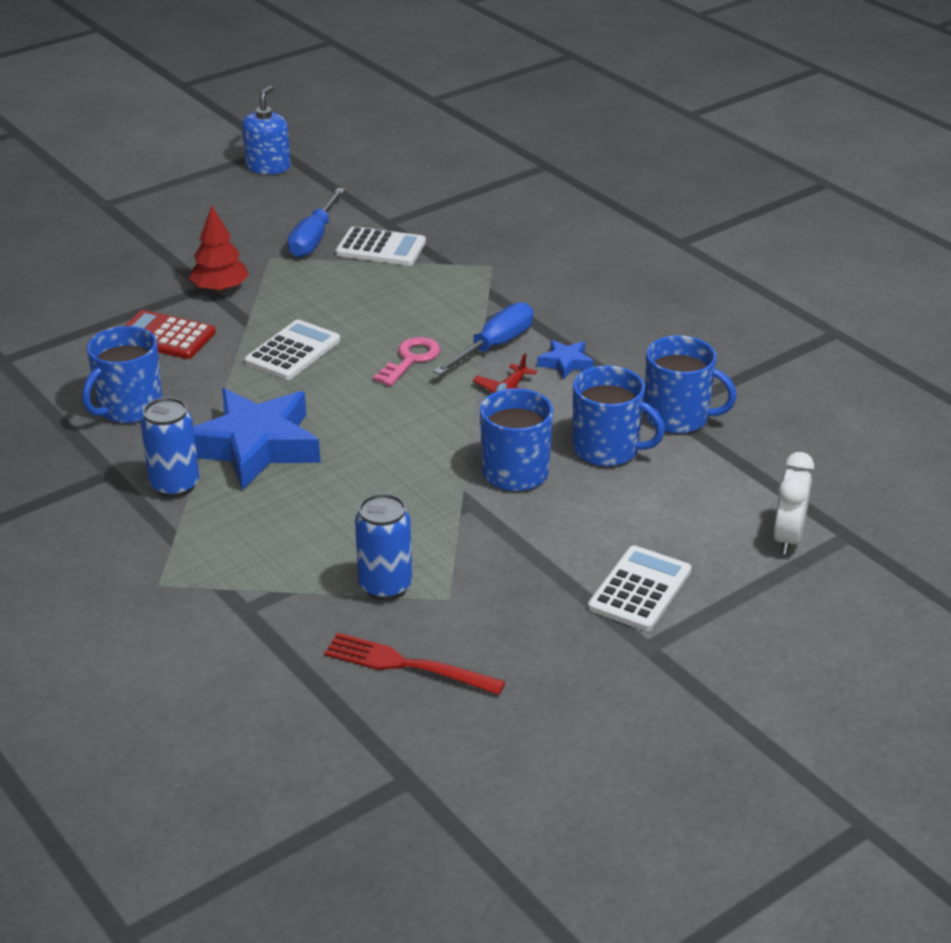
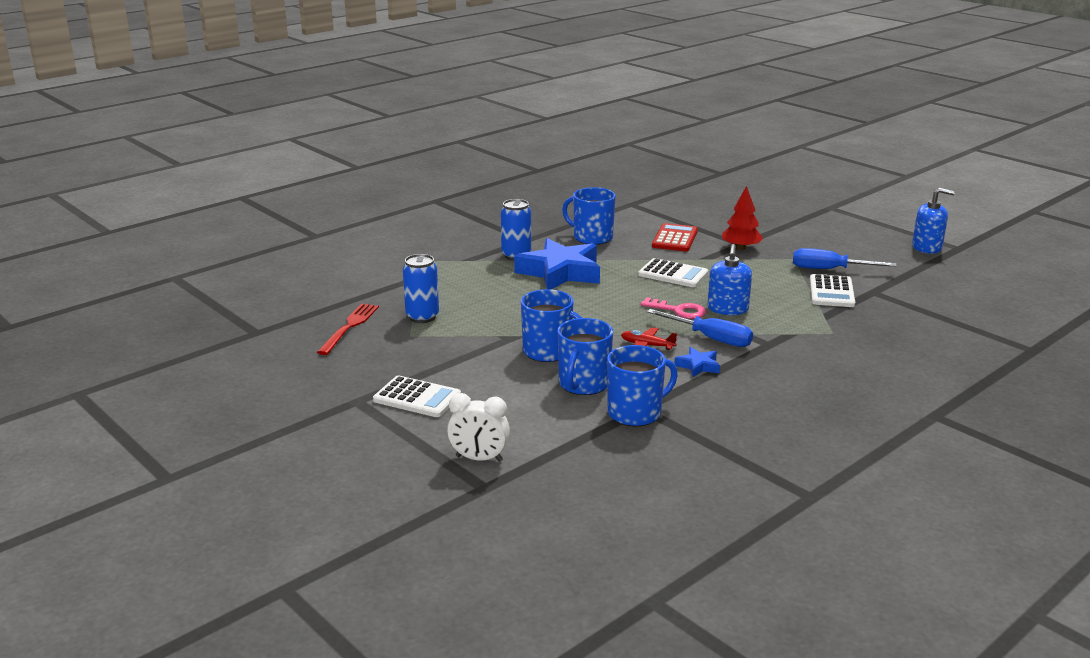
camera: 85 degrees right, 10 degrees down
blue mug [644,335,737,434] -> blue mug turned 135 degrees counterclockwise [607,345,678,426]
none -> blue soap dispenser [707,244,752,315]

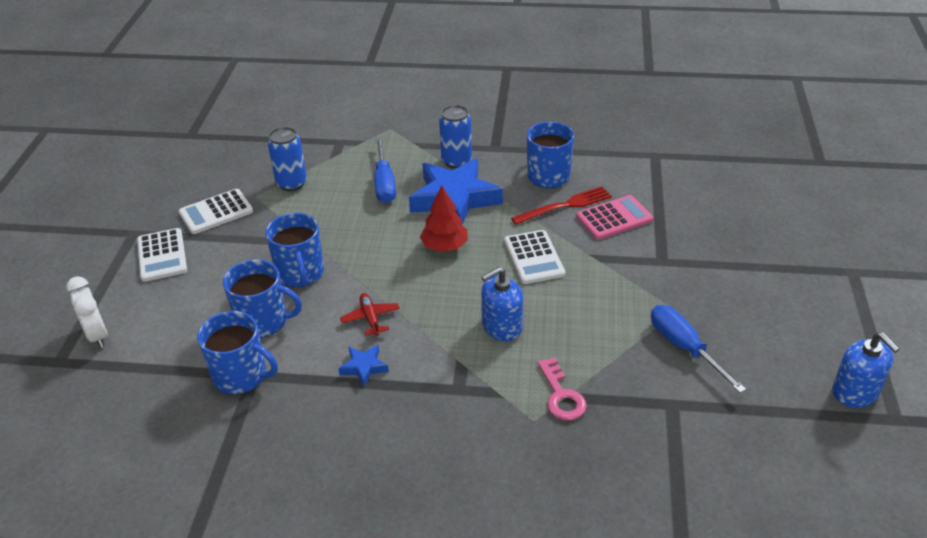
camera: 50 degrees right, 15 degrees up
red fork [317,303,379,355] -> red fork moved to [511,186,612,225]
blue mug [558,318,613,395] -> blue mug turned 150 degrees counterclockwise [223,259,302,338]
pink key [641,297,706,319] -> pink key moved to [538,358,587,420]
blue screwdriver [647,309,753,347] -> blue screwdriver moved to [374,138,396,203]
red calculator [652,223,698,251] -> pink calculator [576,195,653,240]
red tree [722,186,763,250] -> red tree moved to [420,185,468,252]
white calculator [810,274,855,307] -> white calculator moved to [179,189,253,234]

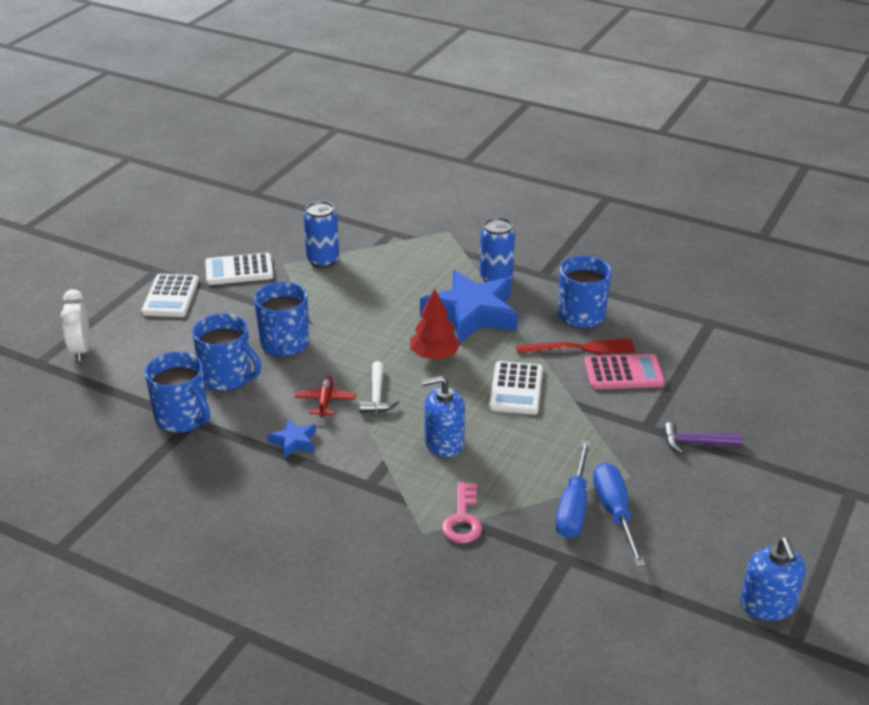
camera: 20 degrees right, 5 degrees down
blue screwdriver [374,138,396,203] -> blue screwdriver moved to [555,441,591,538]
none -> white hammer [359,361,399,413]
none -> purple hammer [664,422,742,454]

